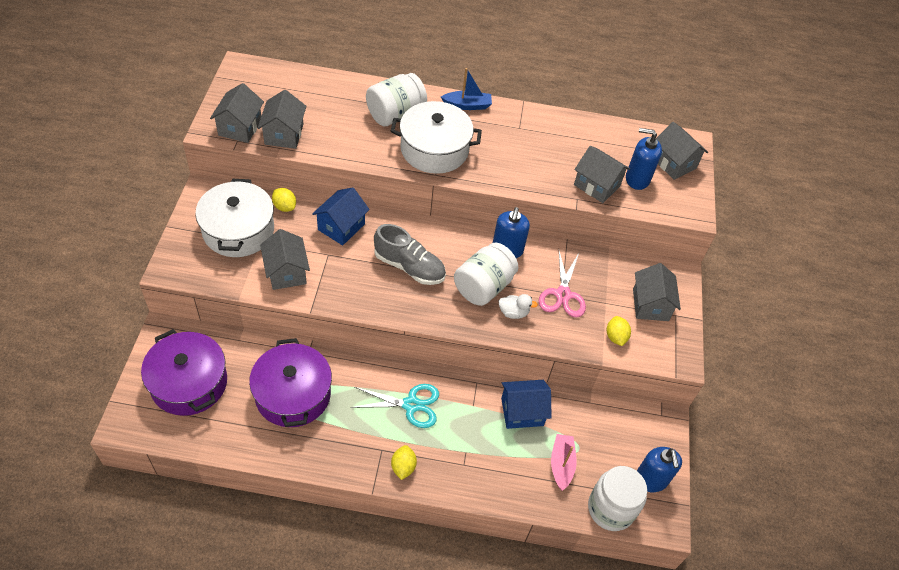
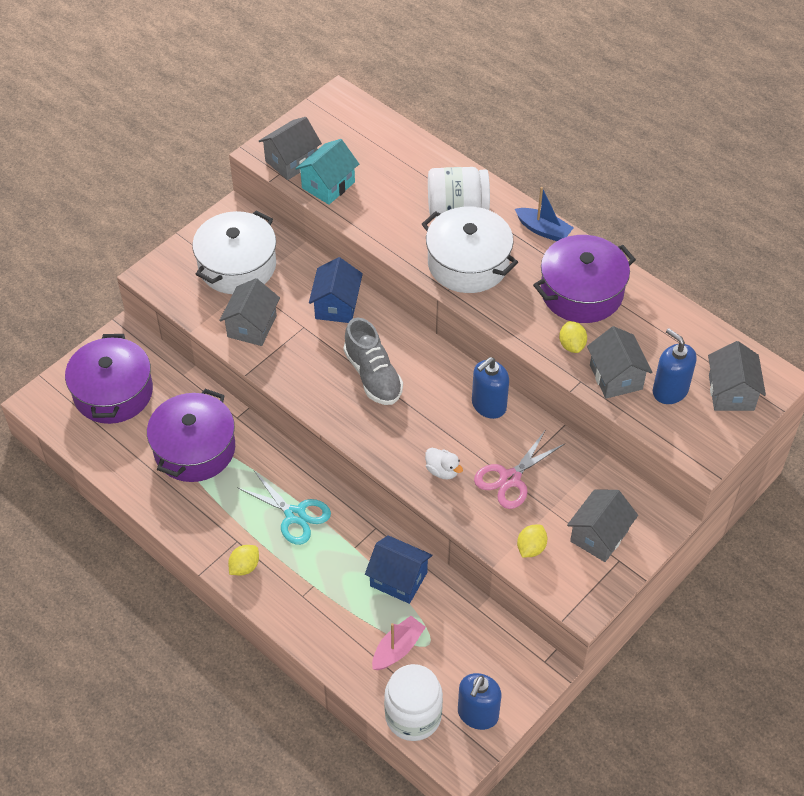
camera: 40 degrees right, 0 degrees up
grey house [258,90,306,149] -> turquoise house [295,139,359,205]
yellow lemon [272,188,296,212] -> yellow lemon moved to [559,321,587,353]
blue house [312,187,370,246] -> blue house turned 60 degrees counterclockwise [309,257,363,323]
white jar [454,243,519,306] -> none
none -> purple pot [533,235,636,323]

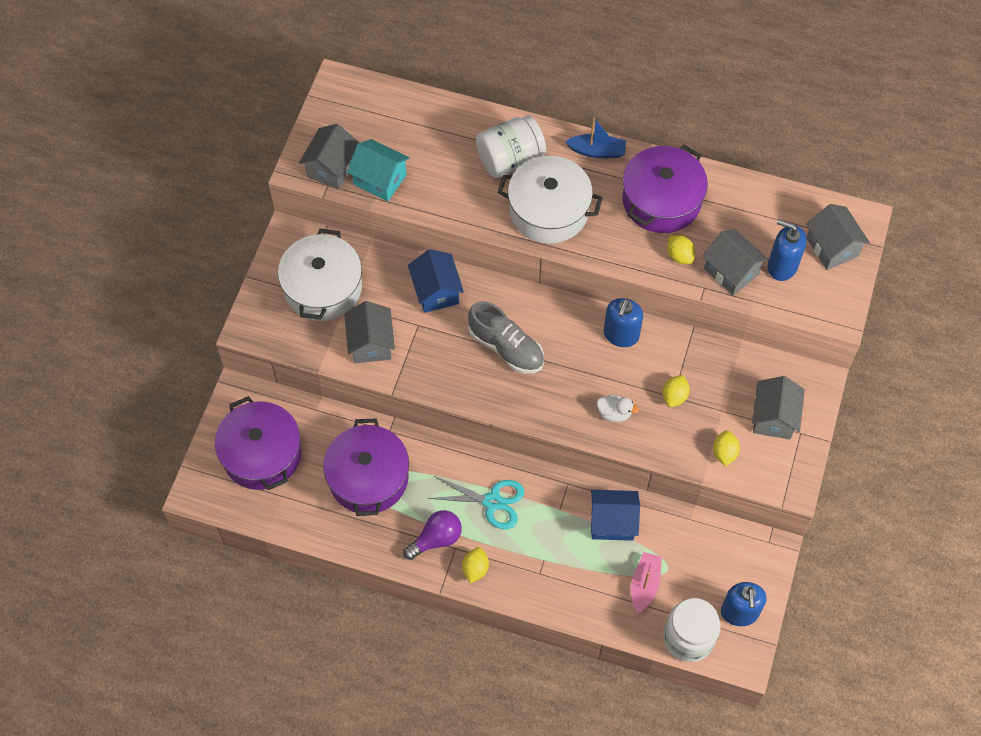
camera: 25 degrees left, 10 degrees up
turquoise house [295,139,359,205] -> turquoise house turned 75 degrees counterclockwise [347,139,410,201]
pink scissors [474,429,564,509] -> yellow lemon [663,375,690,407]
none -> purple light bulb [403,510,462,560]

